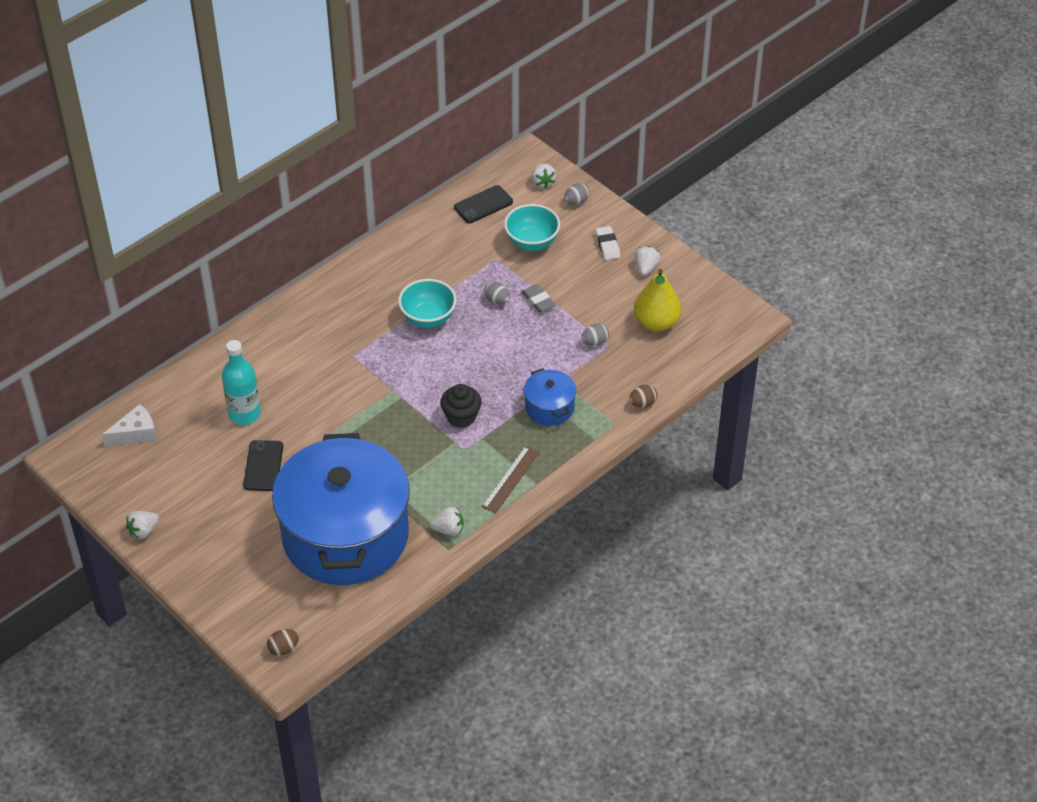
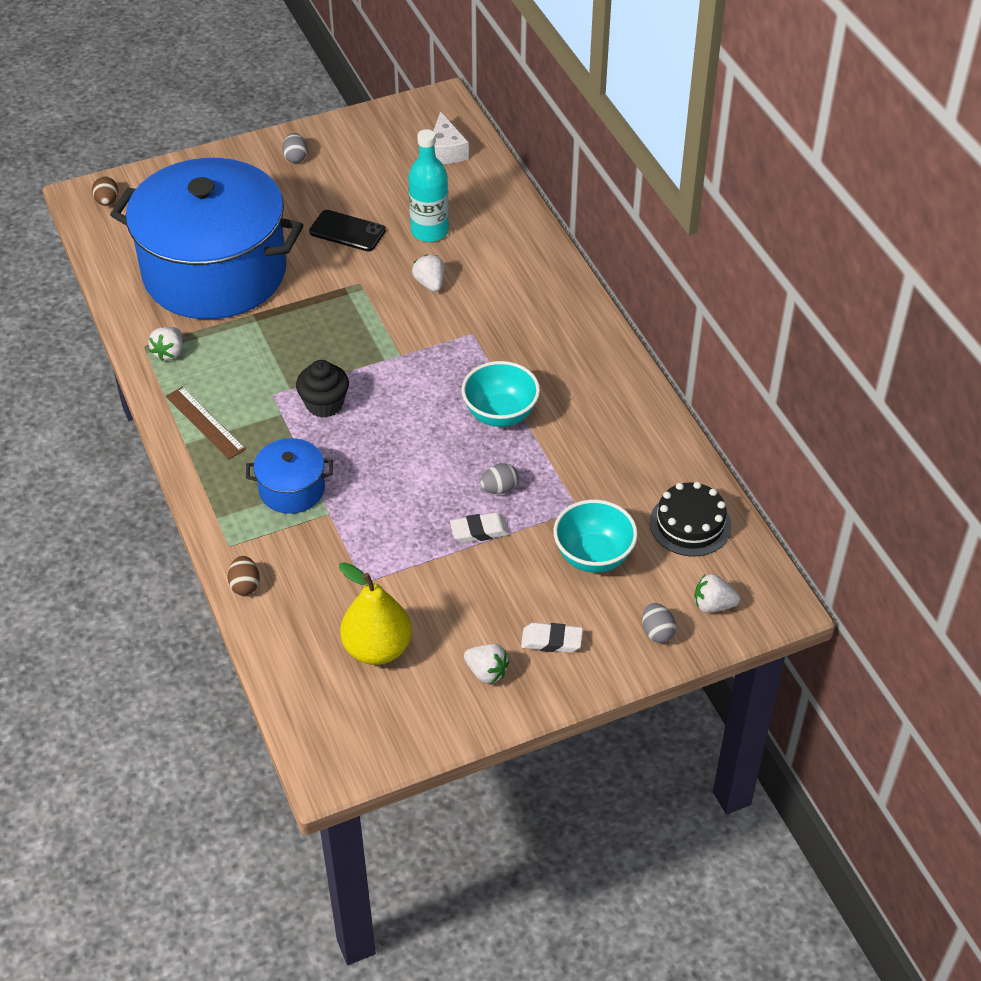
camera: 110 degrees right, 0 degrees up
white strawberry [126,511,159,539] -> white strawberry moved to [412,254,444,292]
black phone [454,185,513,223] -> black cake [650,482,731,557]
grey eraser [521,284,556,313] -> white eraser [450,513,510,543]
grey egg [581,324,609,346] -> grey egg moved to [282,133,308,163]

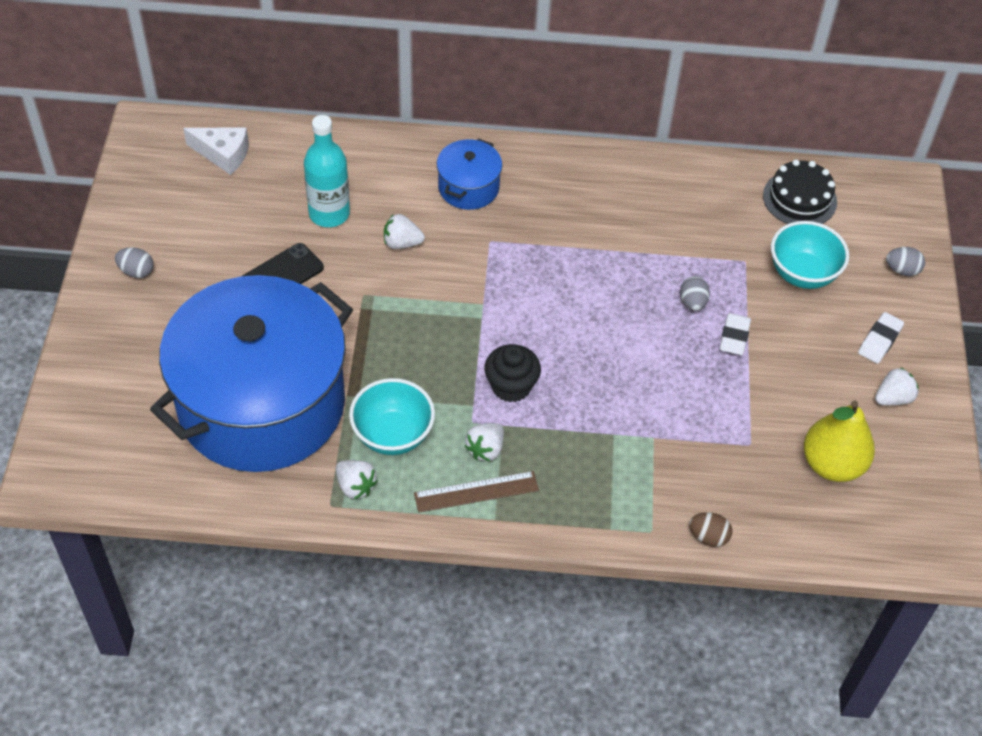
camera: 65 degrees left, 5 degrees up
brown egg [92,176,118,206] -> none
blue pot [246,438,333,514] -> blue pot moved to [437,138,502,210]
turquoise bowl [462,361,540,427] -> turquoise bowl moved to [349,378,435,455]
white strawberry [695,574,740,613] -> white strawberry moved to [465,423,504,461]

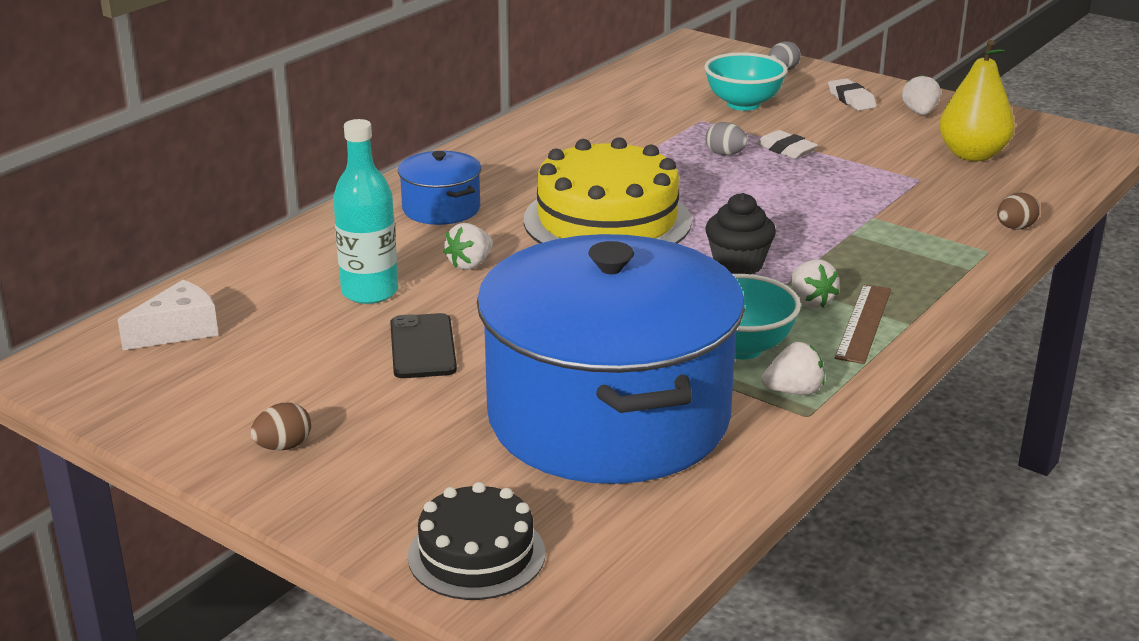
camera: 55 degrees left, 25 degrees down
grey egg [115,247,154,278] -> brown egg [251,403,311,450]
black cake [763,159,837,224] -> black cake moved to [408,482,545,600]
none -> yellow cake [524,137,692,244]

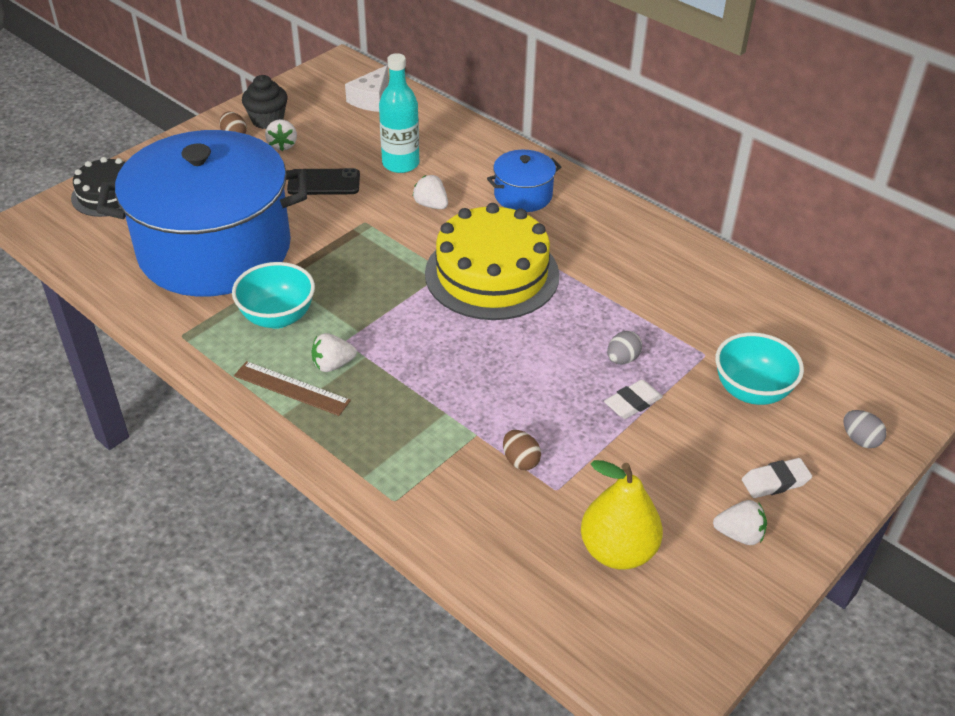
camera: 95 degrees right, 15 degrees up
white cheese [118,280,219,350] -> white cheese turned 60 degrees clockwise [345,65,388,112]
black cupcake [705,193,776,274] -> black cupcake moved to [242,75,288,129]
white strawberry [761,342,825,395] -> white strawberry moved to [265,119,297,151]
brown egg [997,193,1040,229] -> brown egg moved to [503,430,541,470]

